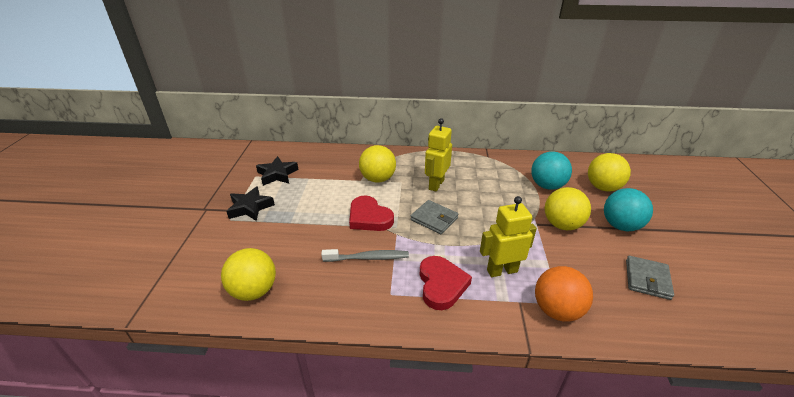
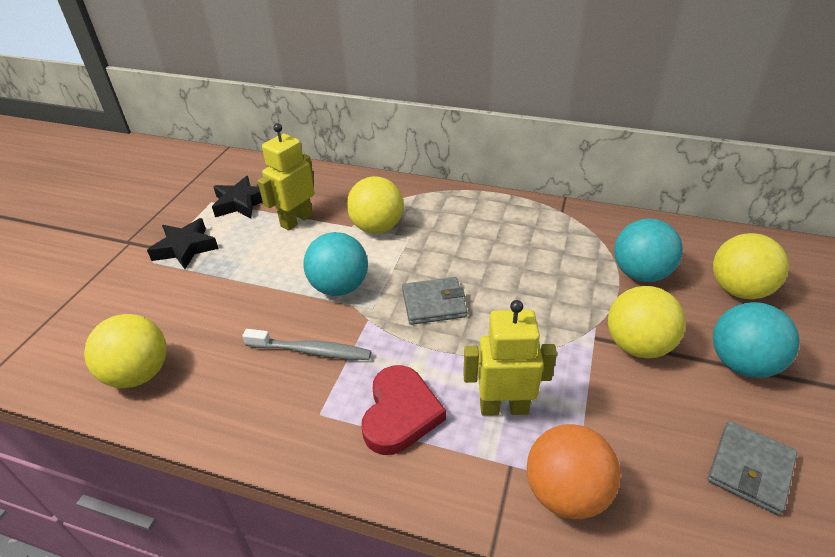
camera: 15 degrees right, 5 degrees up
red heart [349,196,394,231] -> turquoise ball [303,232,368,296]
grey wallet [410,200,458,234] -> grey wallet turned 60 degrees counterclockwise [402,277,467,325]
yellow robot [425,118,452,192] -> yellow robot moved to [258,123,315,231]

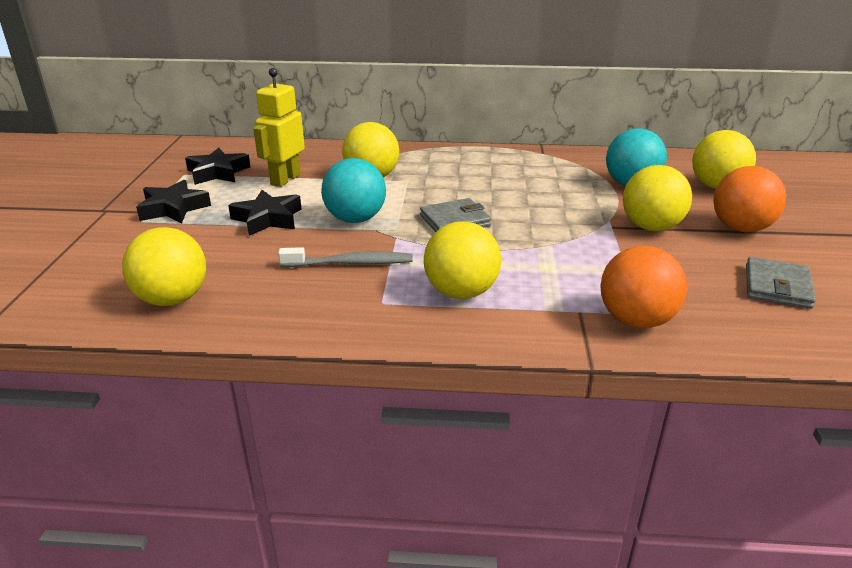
camera: 15 degrees left, 10 degrees down
red heart [362,365,446,455] -> yellow ball [424,221,501,299]
yellow robot [463,300,557,416] -> none
turquoise ball [713,302,800,378] -> orange ball [713,166,786,232]
none -> black star [228,190,301,236]

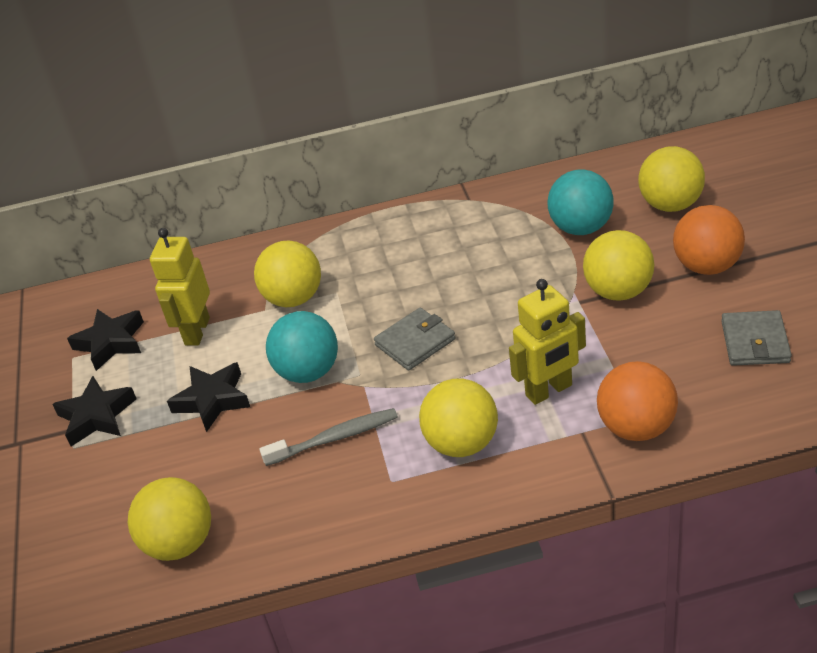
camera: 10 degrees left, 10 degrees up
none -> yellow robot [509,279,586,405]

